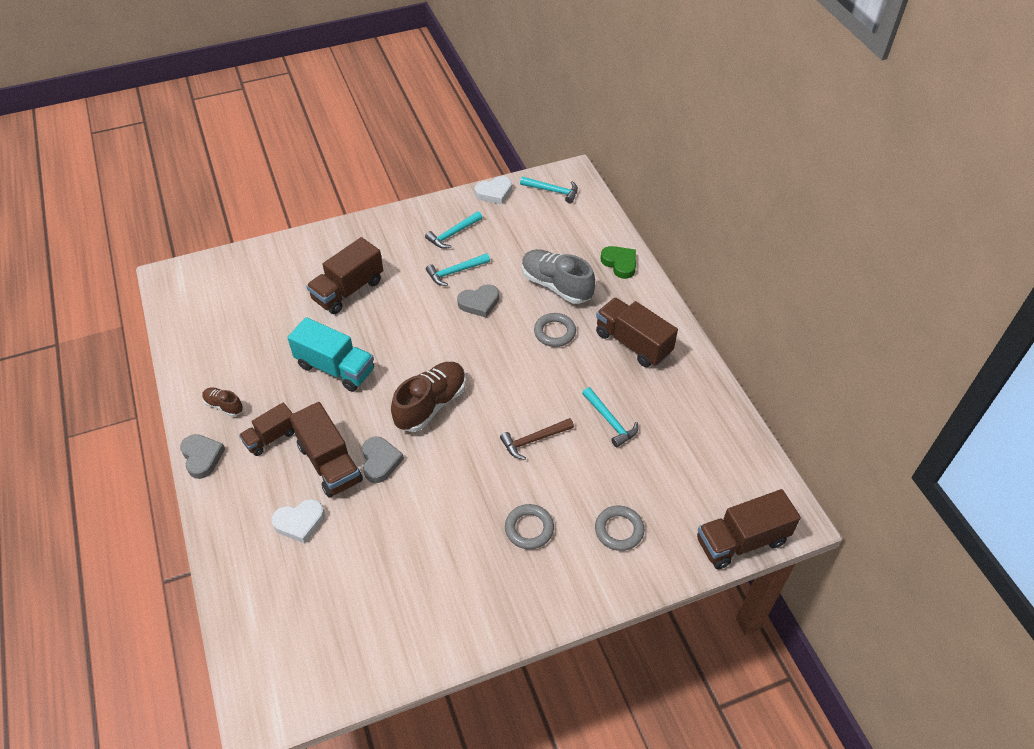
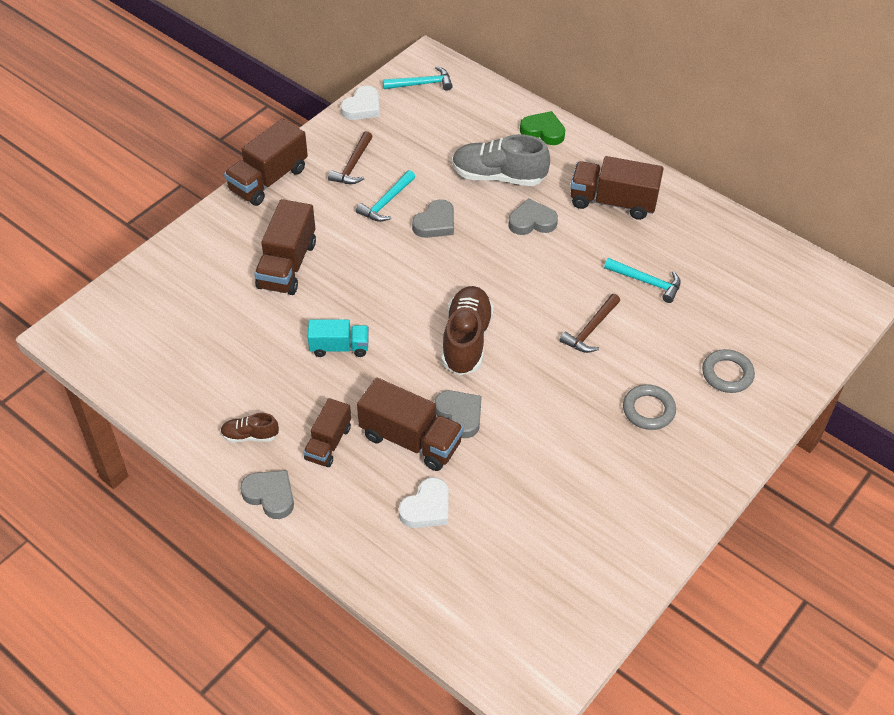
camera: 30 degrees left, 0 degrees up
turquoise truck [287,317,374,392] -> turquoise truck [307,320,369,357], size x0.62
turquoise hammer [425,211,482,249] -> brown hammer [328,131,373,184]
grey ring [534,313,576,347] -> grey heart [508,199,558,235]
brown truck [697,489,801,569] -> brown truck moved to [224,119,308,206]

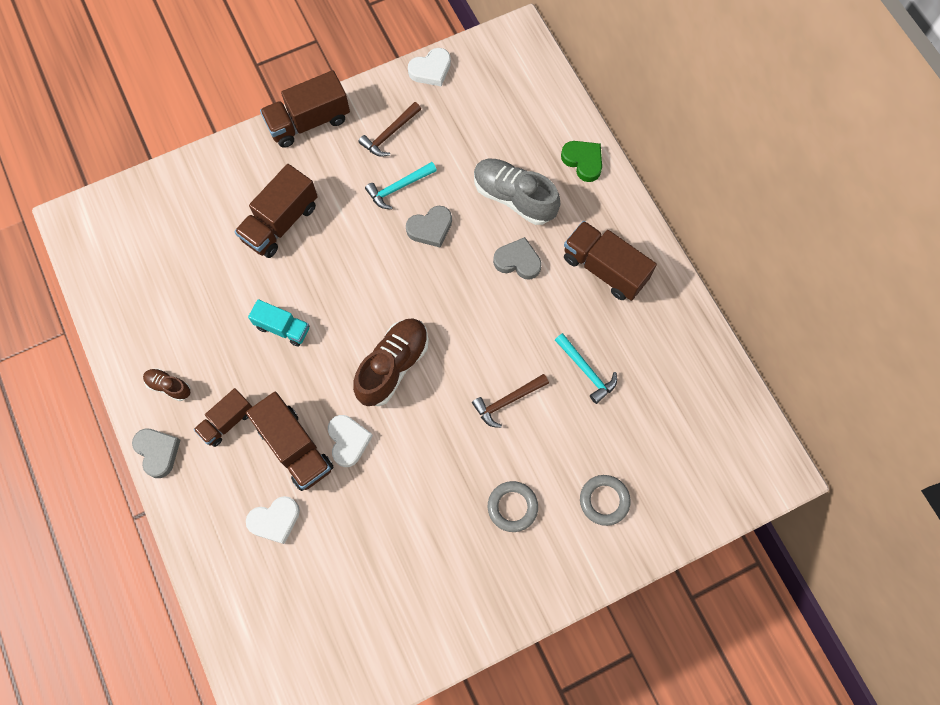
camera: 25 degrees right, 20 degrees up
turquoise hammer [383,66,453,91] -> none
grey heart [434,391,482,438] -> white heart [328,415,373,467]

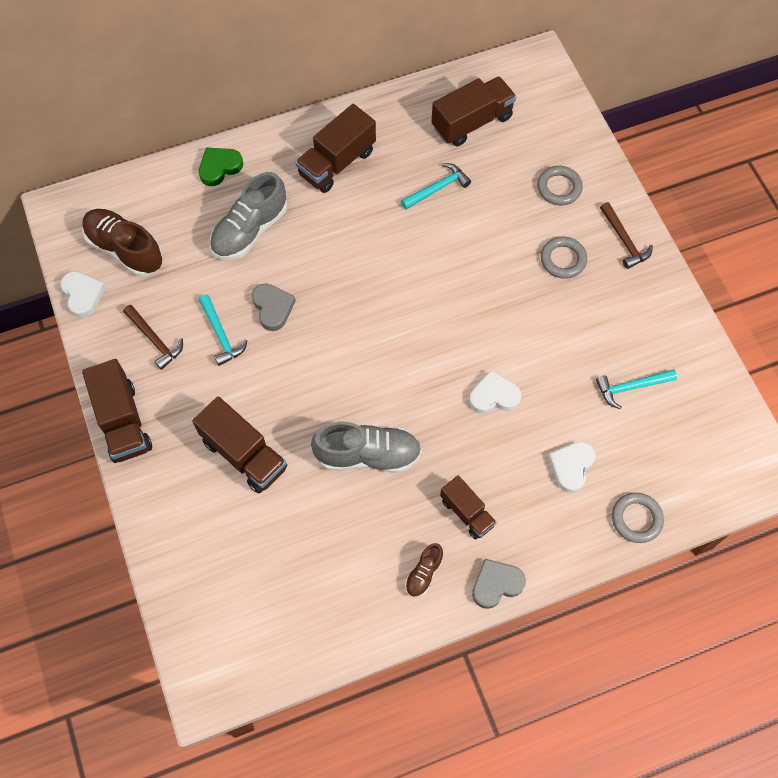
camera: 85 degrees left, 5 degrees down
brown truck [246,392,334,491] -> brown truck moved to [431,76,516,147]
white heart [246,496,300,544] -> white heart turned 135 degrees counterclockwise [548,441,596,493]
turquoise truck [248,299,309,347] -> grey shoe [311,421,422,473]
brown shoe [353,318,429,406] -> brown shoe moved to [82,209,163,277]
brown hammer [472,374,549,428] -> brown hammer moved to [600,202,653,269]
grey heart [493,237,542,280] -> none
none -> turquoise hammer [596,369,677,409]
none -> grey ring [612,493,664,543]

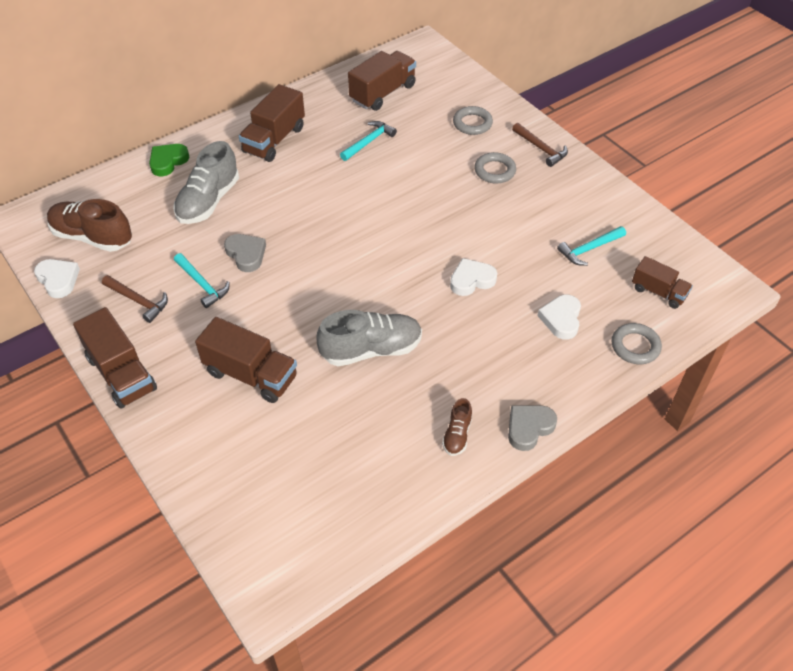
camera: 15 degrees left, 15 degrees down
brown truck [440,475,497,539] -> brown truck moved to [632,256,693,309]

